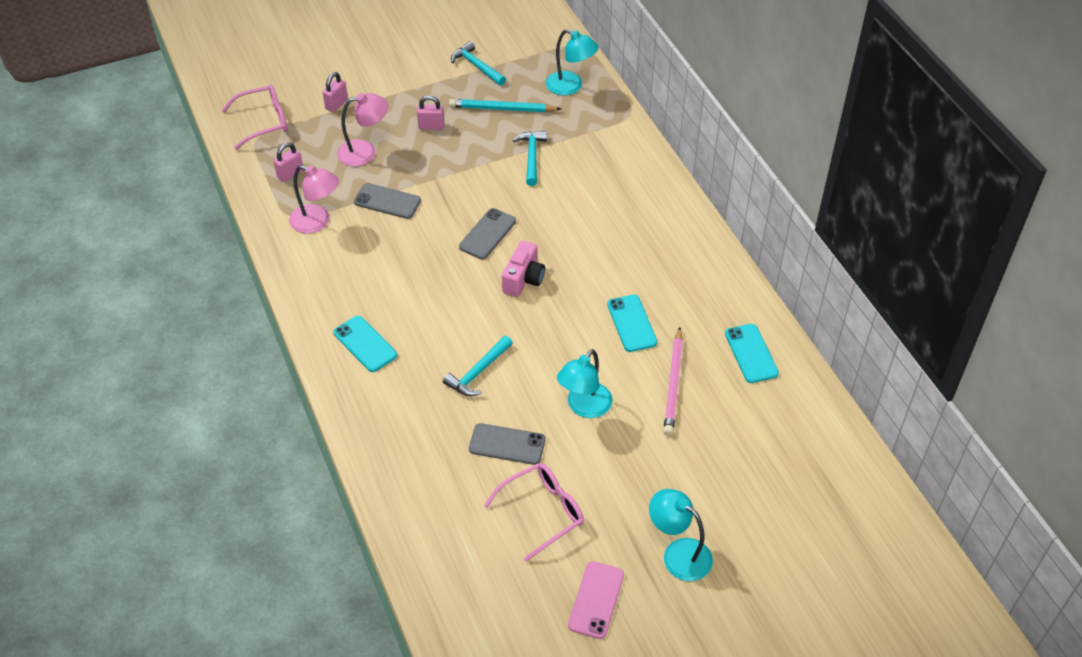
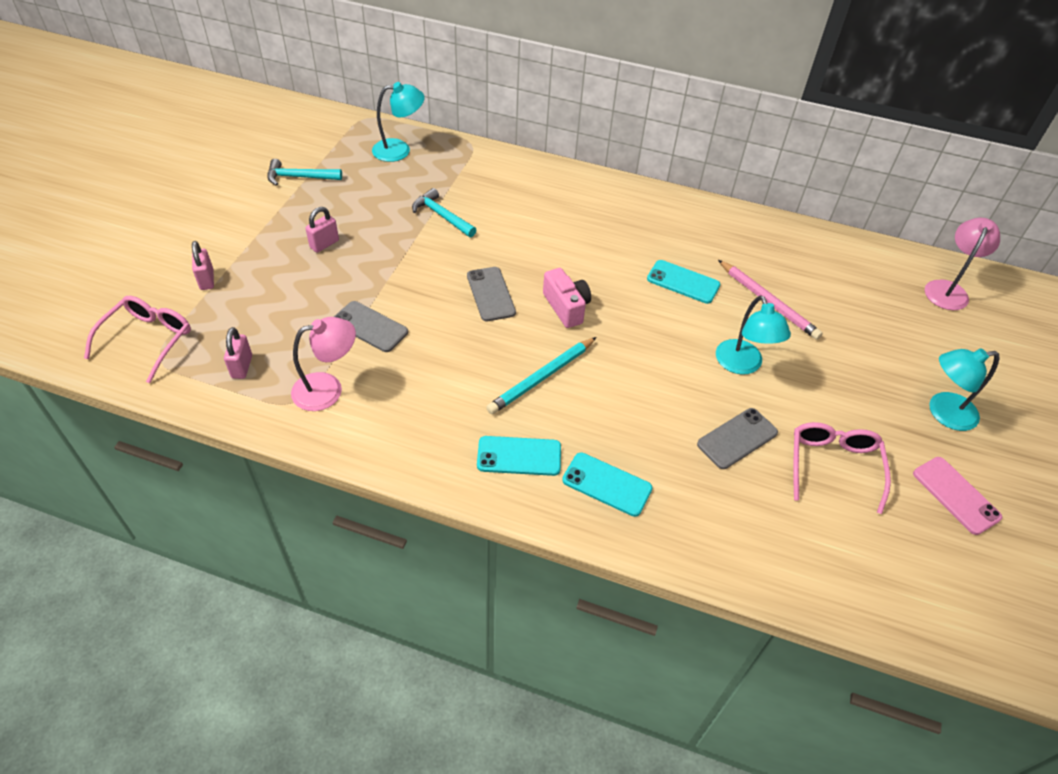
camera: 50 degrees left, 0 degrees up
pink lamp [337,93,388,166] -> pink lamp moved to [925,218,1000,310]
grey phone [354,183,421,219] -> grey phone turned 60 degrees clockwise [334,301,408,352]
turquoise hammer [443,336,513,396] -> none
turquoise pencil [449,99,561,112] -> turquoise pencil moved to [486,337,597,414]
turquoise phone [725,324,779,383] -> turquoise phone moved to [562,452,653,517]

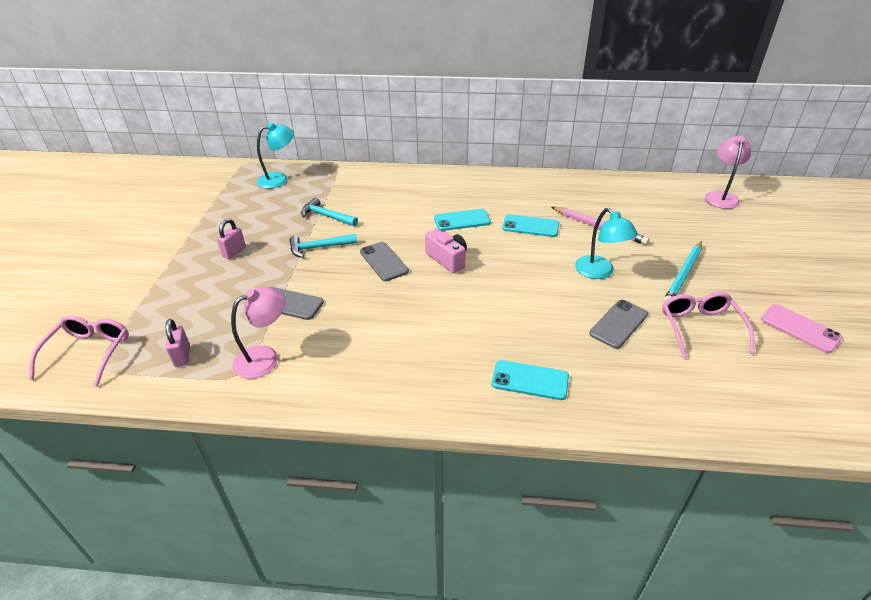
camera: 10 degrees left, 10 degrees down
pink padlock [192,241,214,290] -> none
turquoise hammer [267,159,342,186] -> turquoise hammer moved to [289,234,357,258]
turquoise phone [477,436,561,476] -> turquoise phone moved to [434,209,491,231]
turquoise pencil [486,337,597,414] -> turquoise pencil moved to [663,241,702,303]
turquoise lamp [929,348,999,431] -> none

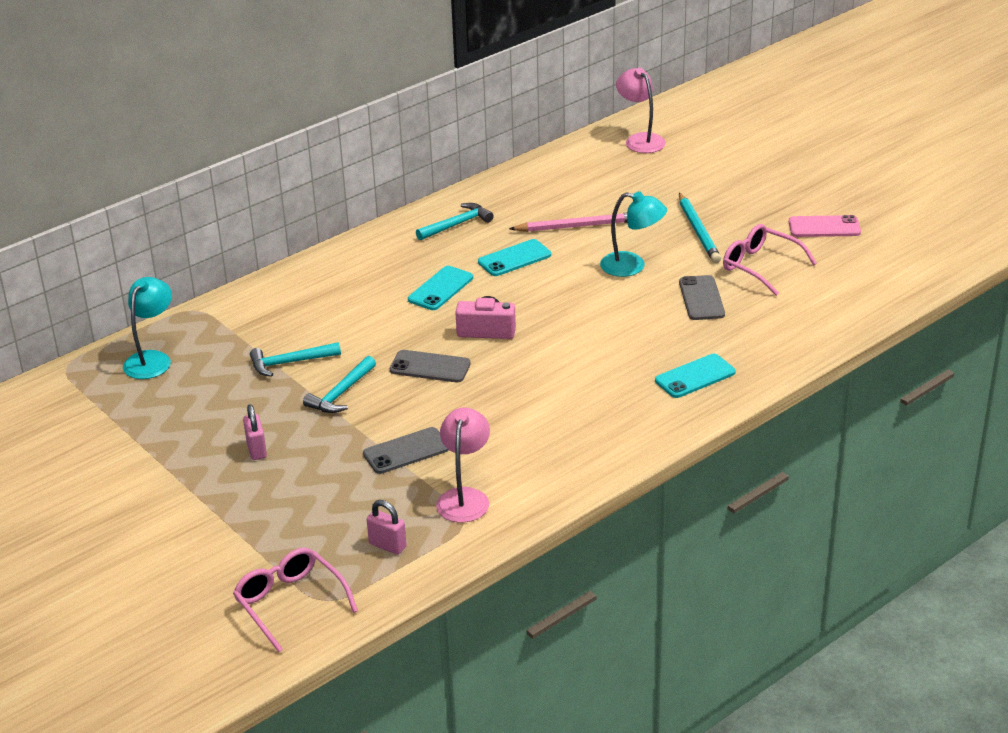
camera: 45 degrees left, 5 degrees down
none -> turquoise hammer [416,203,494,240]

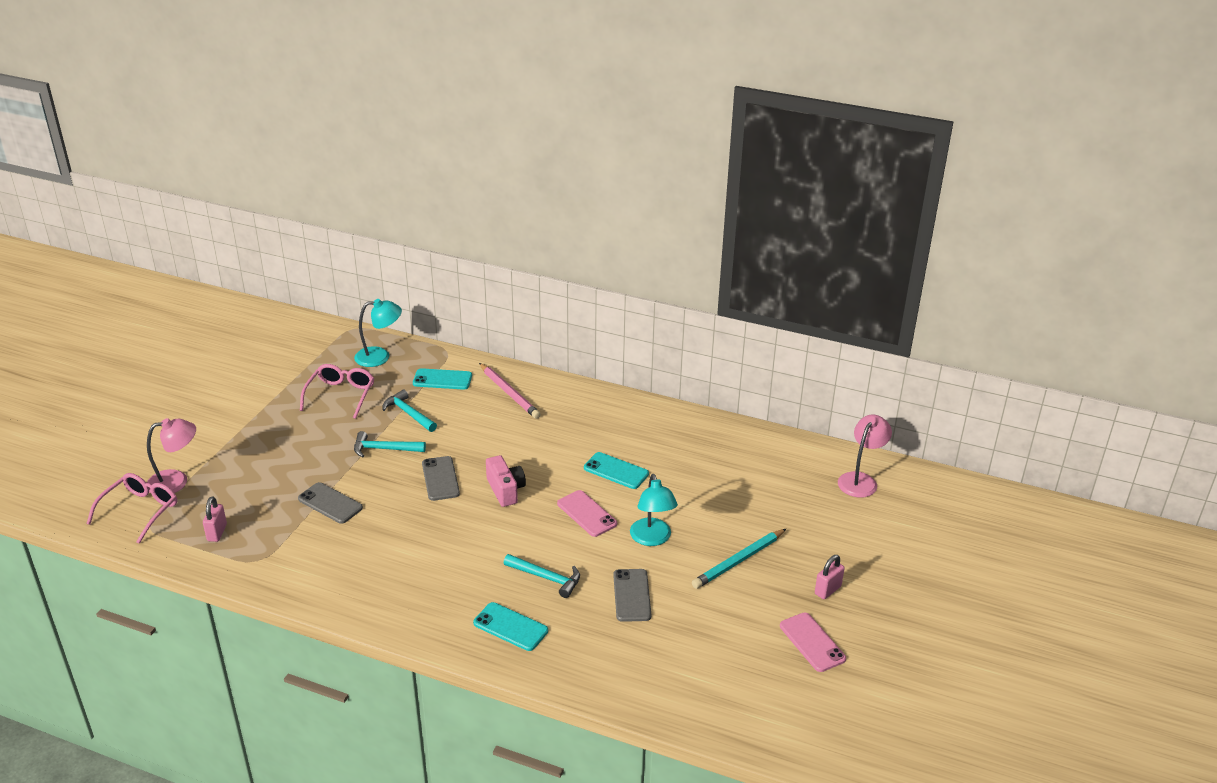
camera: 60 degrees right, 0 degrees up
pink padlock [243,404,267,460] -> pink padlock moved to [815,555,845,599]
turquoise phone [408,266,473,310] -> turquoise phone moved to [413,368,472,390]
turquoise hammer [416,203,494,240] -> turquoise hammer moved to [504,554,580,598]
pink lamp [436,407,490,523] -> pink lamp moved to [147,418,196,493]
pink pencil [509,213,628,232] -> pink pencil moved to [479,363,541,419]
grey phone [679,275,725,320] -> grey phone turned 60 degrees counterclockwise [613,569,652,622]
pink glasses [723,224,817,296] -> pink glasses moved to [300,364,374,419]
none -> pink phone [557,490,617,537]

